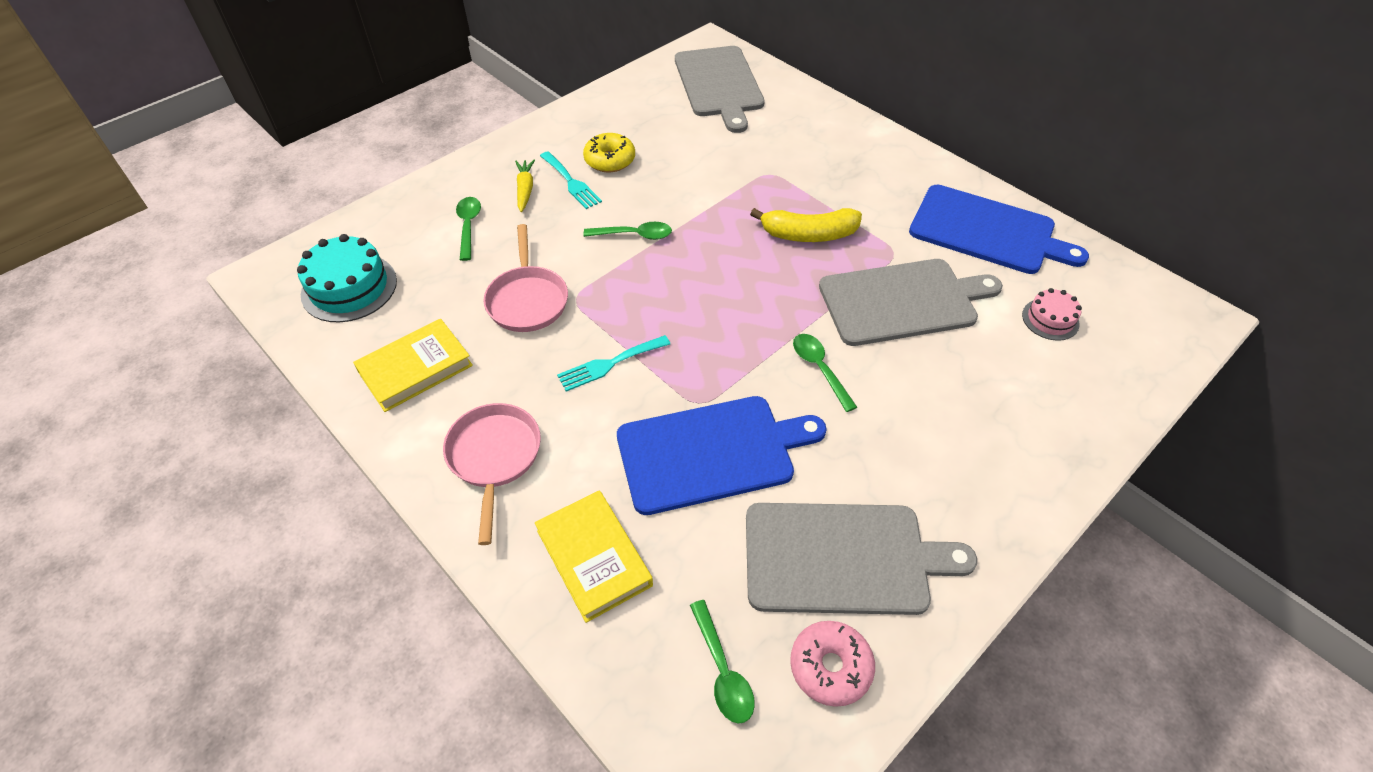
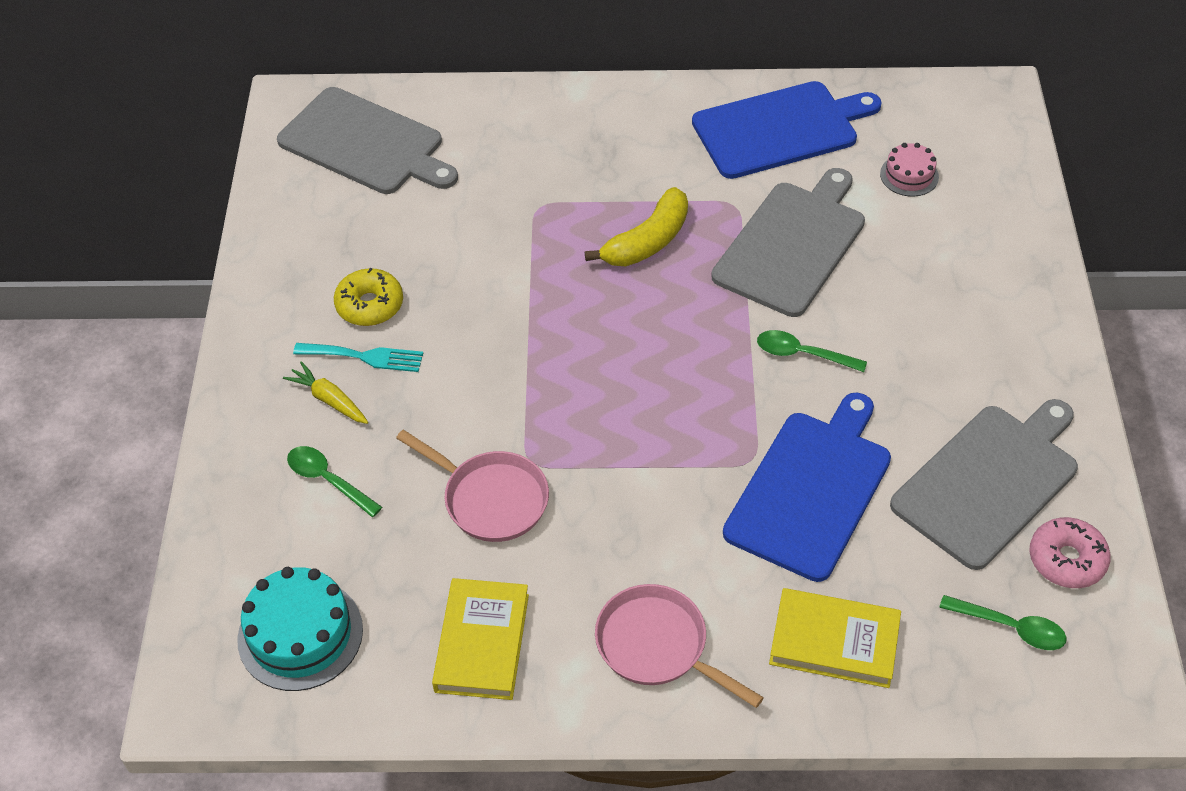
camera: 45 degrees left, 0 degrees up
turquoise fork [557,335,670,392] -> none
green spoon [584,222,672,240] -> none

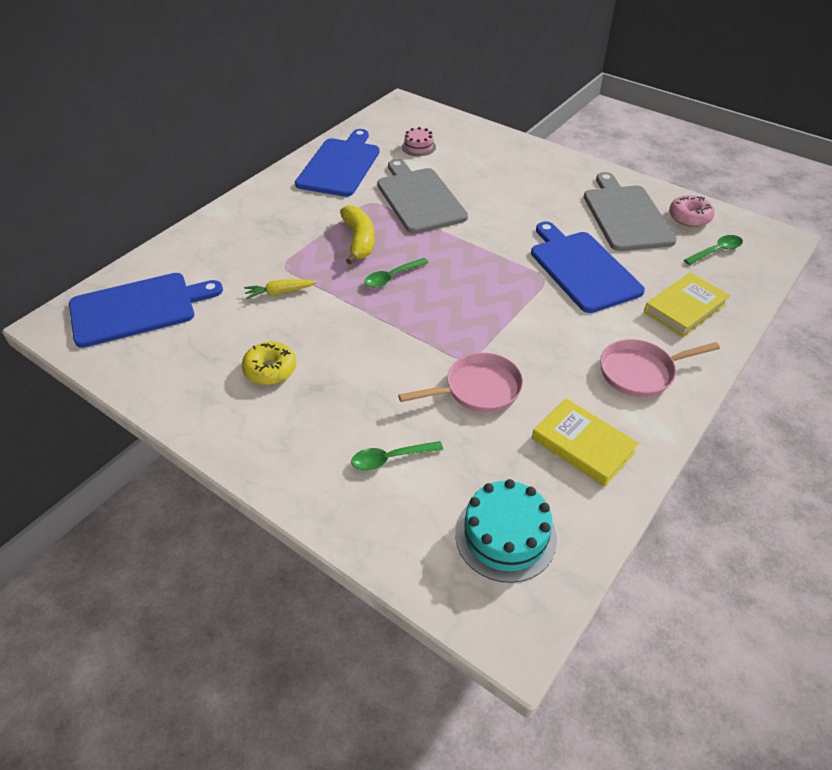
camera: 55 degrees left, 5 degrees down
grey cutting board [277,87,458,194] -> blue cutting board [69,273,223,348]
yellow carrot [283,361,368,424] -> yellow carrot moved to [244,279,317,299]
turquoise fork [293,343,423,372] -> none
green spoon [757,330,867,372] -> green spoon moved to [364,258,429,288]

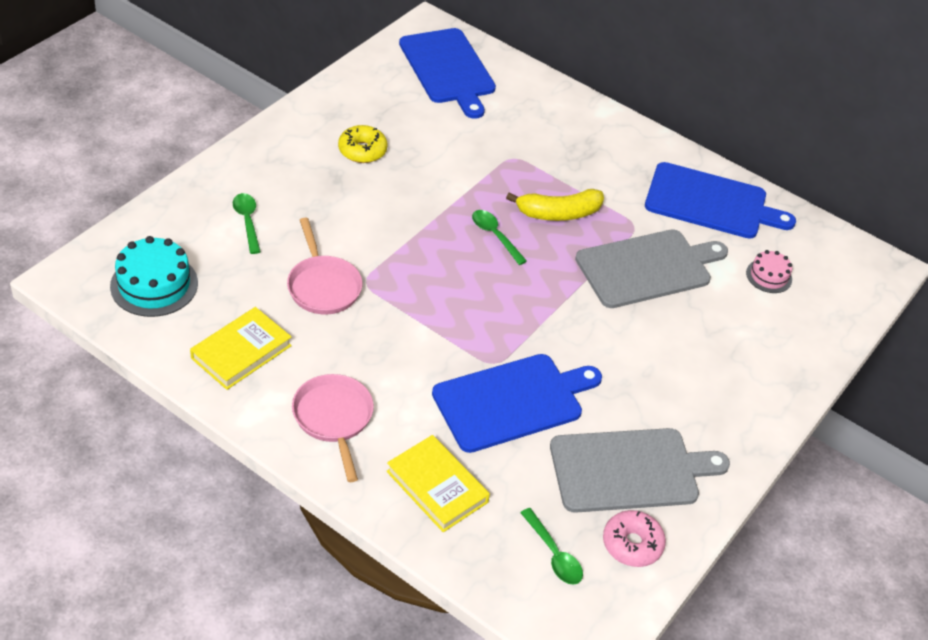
camera: 85 degrees right, 0 degrees up
yellow carrot [244,279,317,299] -> none

